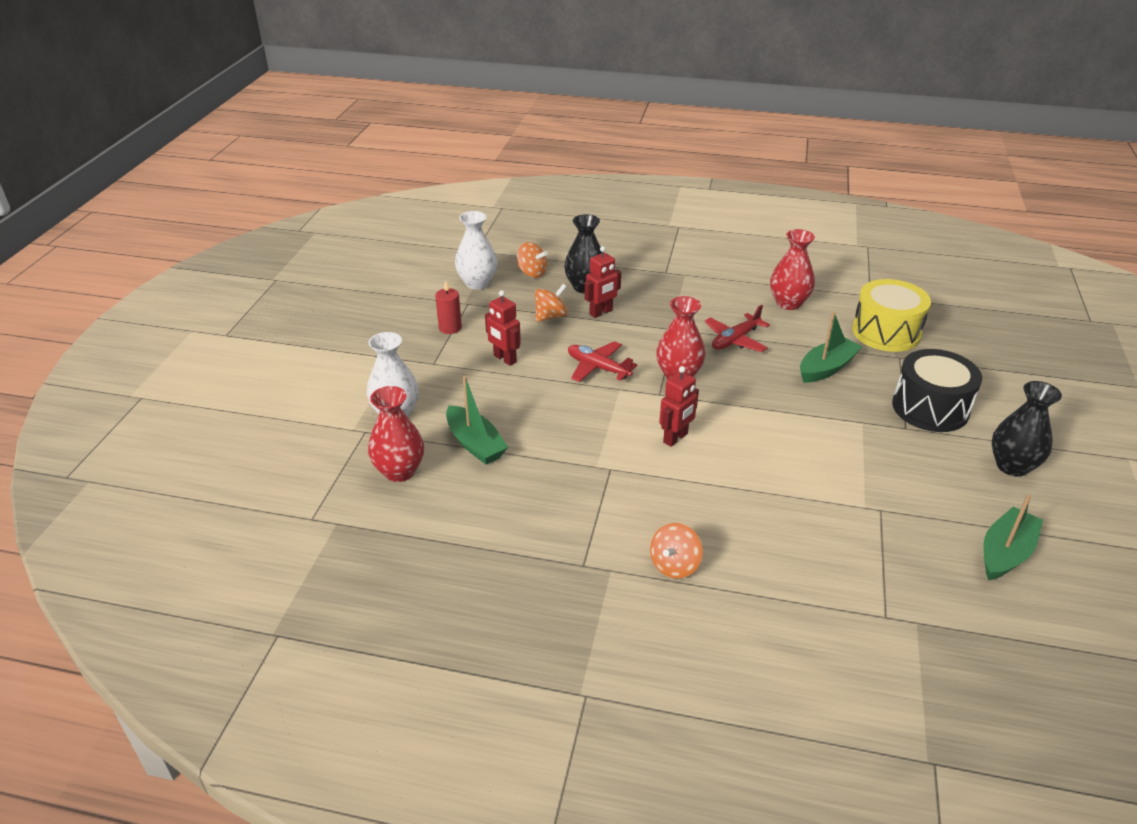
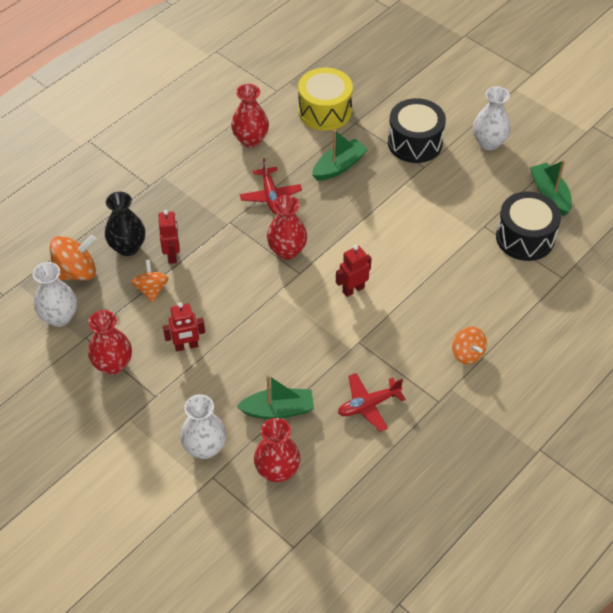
camera: 60 degrees left, 15 degrees up
red candle [435,281,462,334] -> red vase [88,310,132,375]
orange spinning top [517,242,547,278] -> orange spinning top [50,235,96,280], size x1.51
red plane [568,341,637,382] -> red plane moved to [338,373,406,432]
red robot [659,366,699,447] -> red robot turned 105 degrees counterclockwise [336,245,372,297]
green boat [800,312,862,383] -> green boat turned 60 degrees clockwise [312,130,368,181]
black vase [991,381,1062,477] -> white vase [473,86,511,150]
none -> black drum [496,191,561,261]

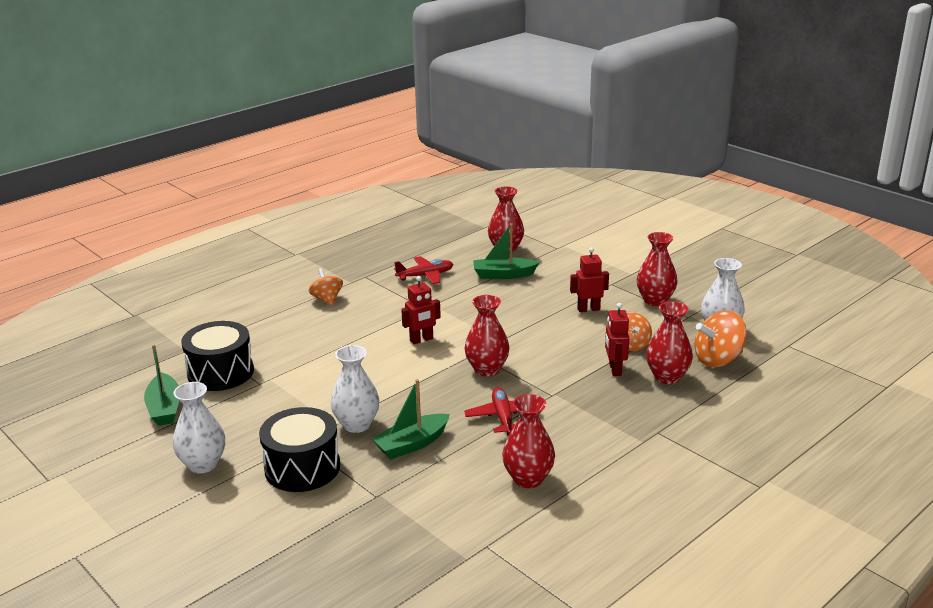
camera: 175 degrees left, 25 degrees down
black vase [105,192,145,256] -> red vase [646,301,693,384]
white vase [180,394,226,459] -> white vase moved to [330,345,379,433]
yellow drum [298,68,353,131] -> none

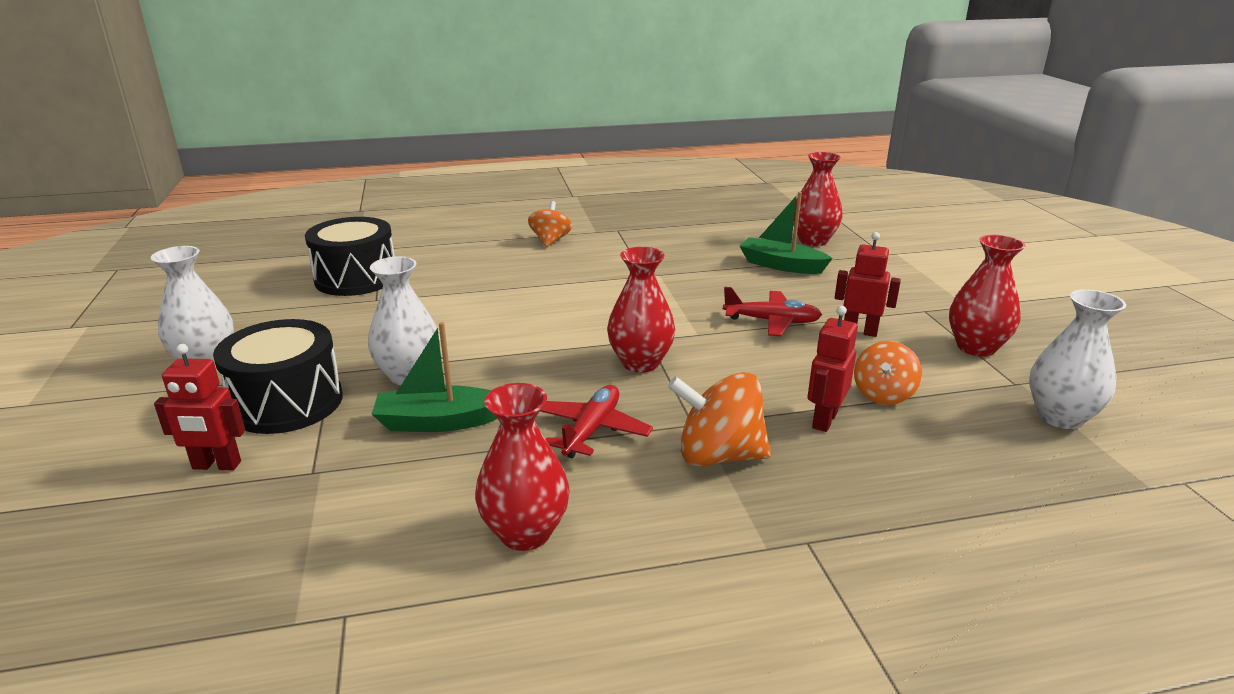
camera: 30 degrees right, 0 degrees up
green boat [144,344,179,426] -> none
red plane [394,256,453,284] -> red plane moved to [723,287,822,337]
red robot [401,276,441,345] -> red robot moved to [154,344,245,470]
red vase [646,301,693,384] -> none
orange spinning top [694,311,747,367] -> orange spinning top moved to [668,372,771,467]

